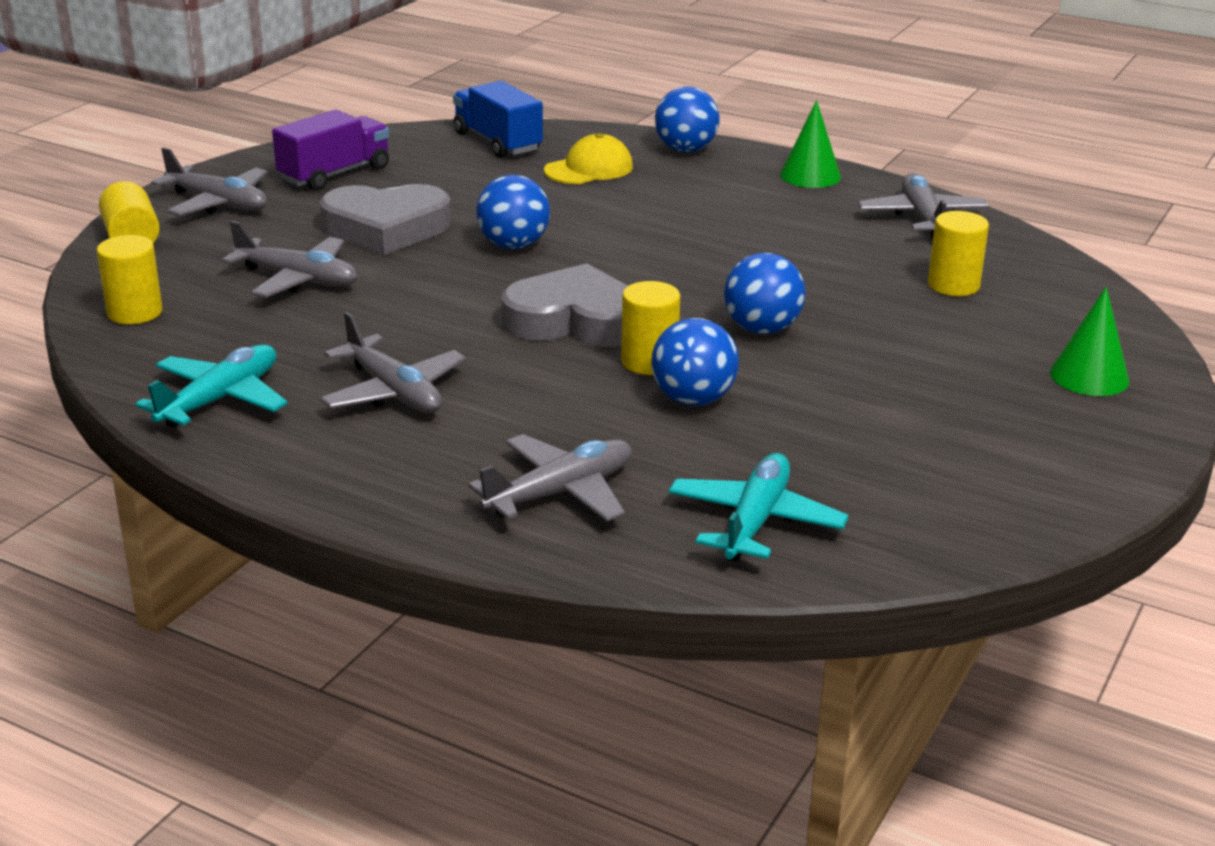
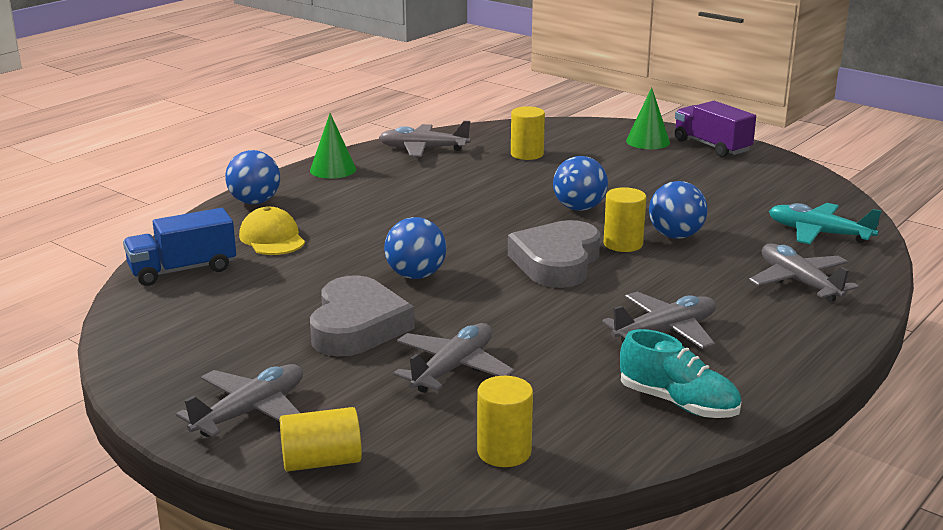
camera: 80 degrees left, 5 degrees down
turquoise plane [135,344,288,428] -> turquoise shoe [620,329,741,418]
purple truck [272,110,389,190] -> purple truck moved to [674,101,756,157]

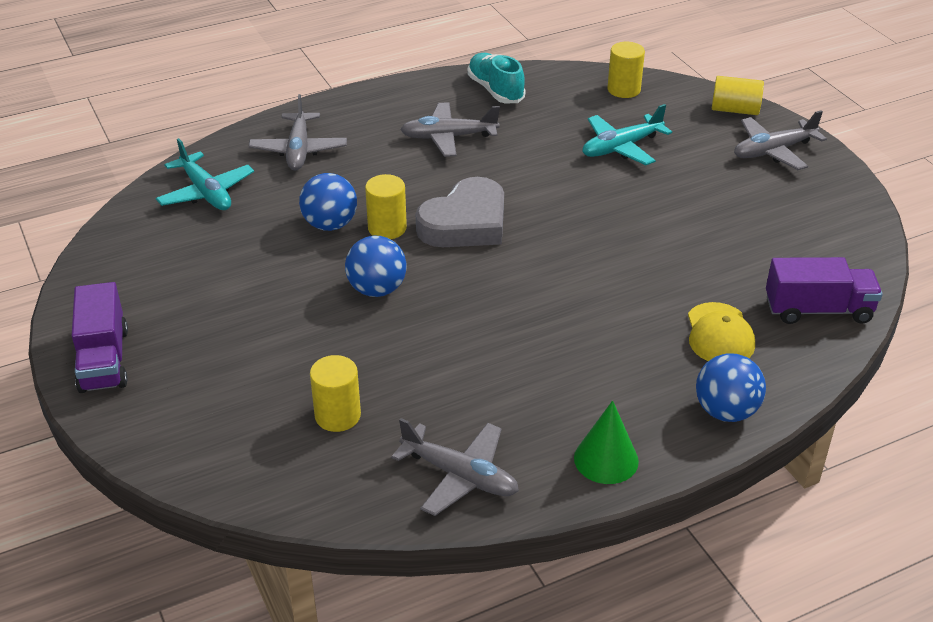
camera: 155 degrees left, 15 degrees up
blue truck [123,208,236,286] -> purple truck [766,257,883,324]
grey heart [310,275,415,356] -> none
blue ball [384,217,446,279] -> none
grey plane [393,323,515,393] -> turquoise plane [583,104,672,165]
green cone [626,88,670,149] -> none

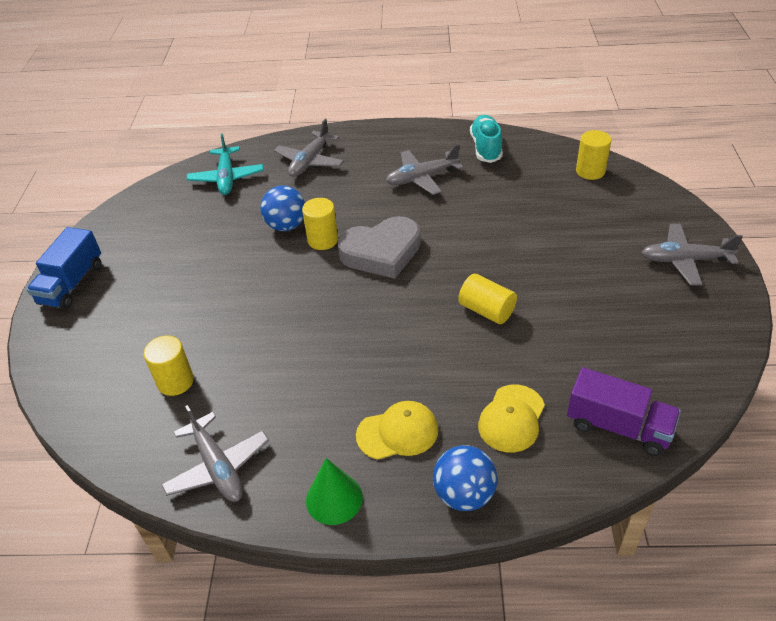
camera: 30 degrees right, 5 degrees up
purple truck [72,282,128,393] -> blue truck [27,227,101,309]
blue ball [345,236,406,297] -> none
grey plane [400,102,500,157] -> grey plane turned 45 degrees counterclockwise [386,144,463,195]
turquoise plane [583,104,672,165] -> none
yellow cylinder [712,76,764,115] -> yellow cylinder moved to [458,274,517,324]
none -> yellow cap [356,401,438,460]

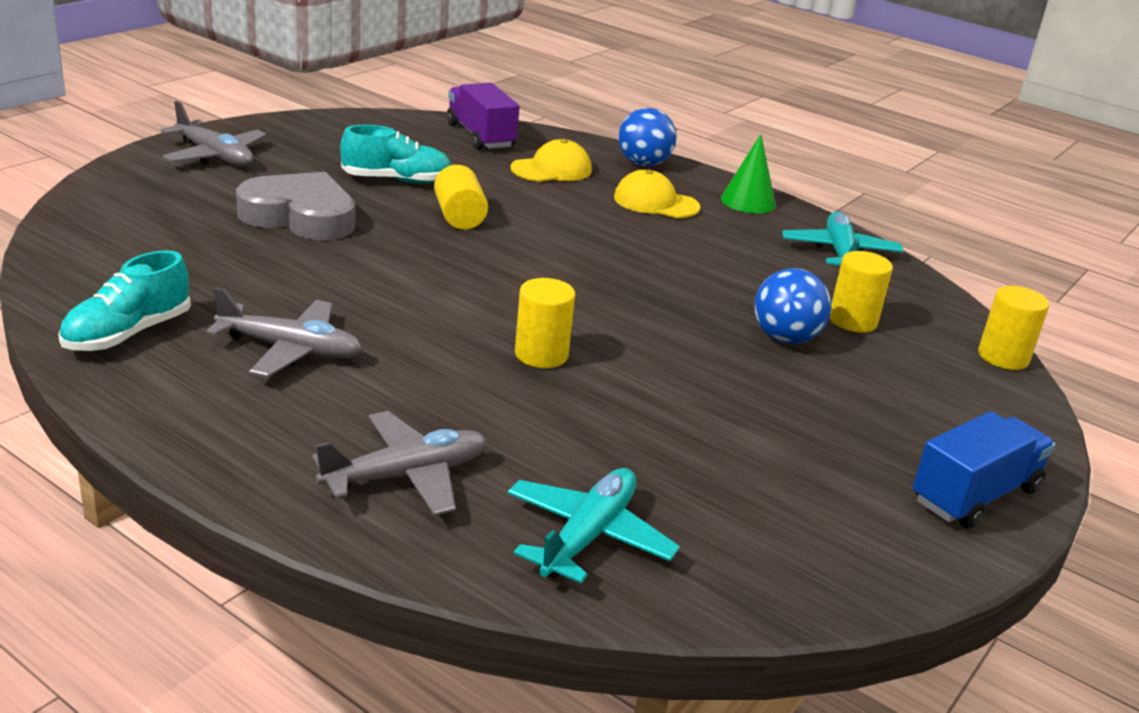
camera: 150 degrees left, 15 degrees down
grey plane [161,405,269,502] -> turquoise plane [782,211,904,266]
blue ball [260,186,305,231] -> blue ball moved to [755,268,831,344]
grey heart [337,216,421,279] -> grey heart moved to [236,172,355,240]
yellow cylinder [576,130,611,180] -> yellow cylinder moved to [978,286,1049,370]
none -> turquoise shoe [340,125,451,184]

